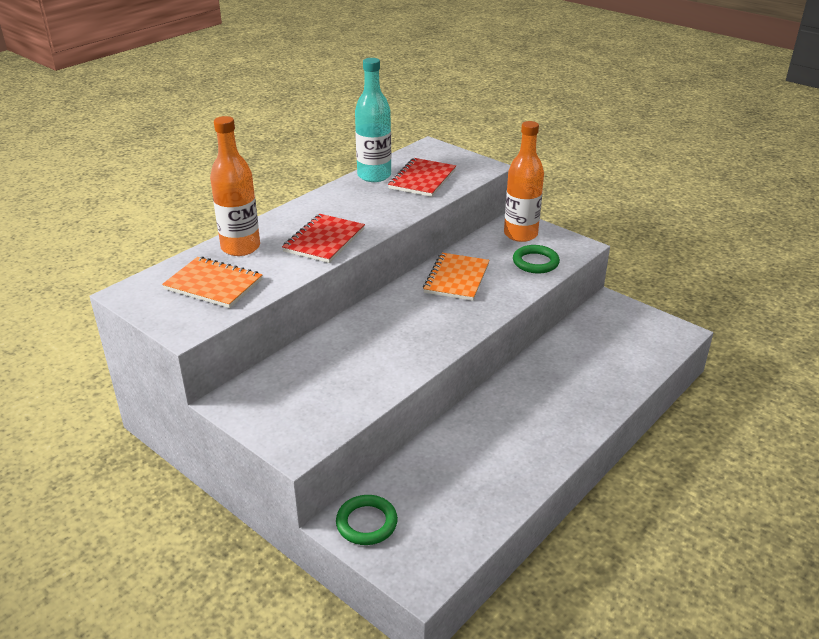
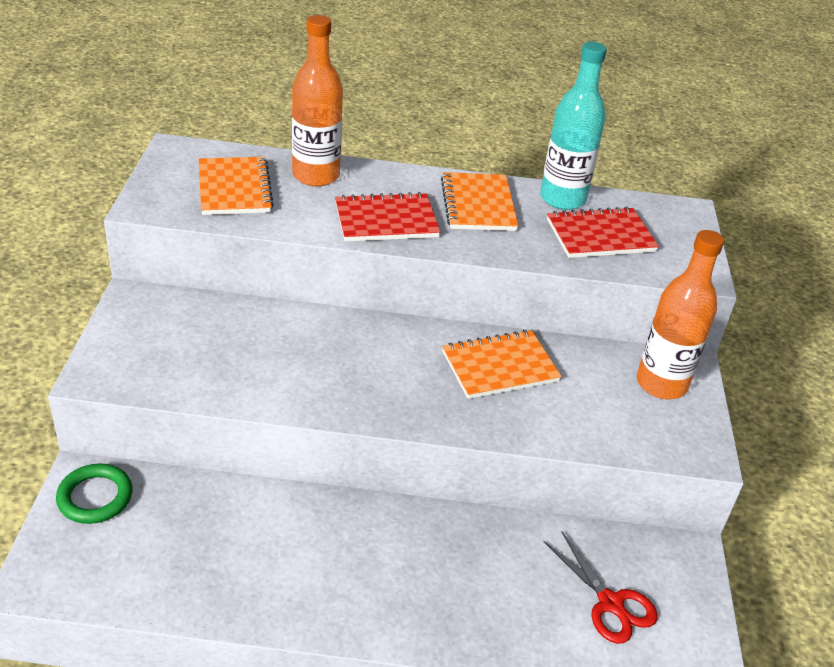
camera: 50 degrees right, 5 degrees up
green ring [513,245,560,273] -> none
none -> orange notebook [441,172,519,231]
none -> red scissors [544,531,658,644]

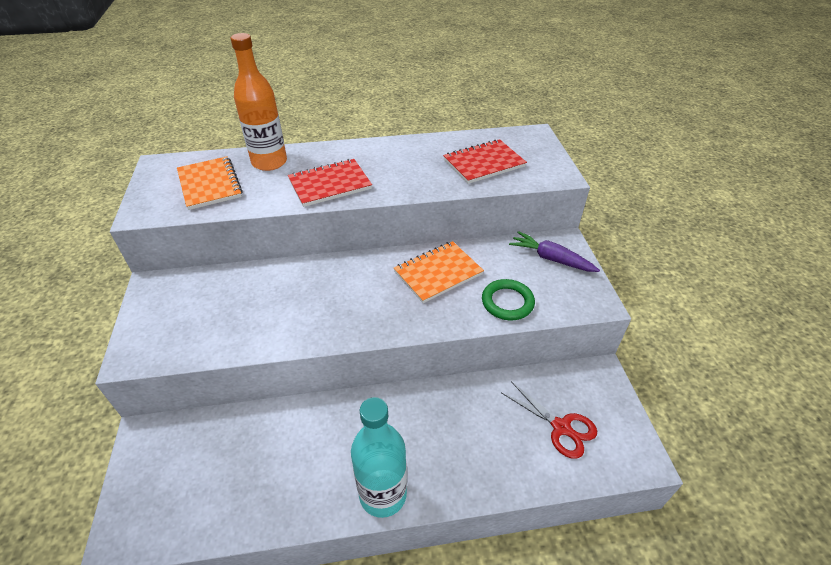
camera: 10 degrees left, 5 degrees up
green ring [56,464,133,524] -> green ring moved to [482,279,535,320]
orange notebook [441,172,519,231] -> none
turquoise bottle [540,42,607,210] -> turquoise bottle moved to [351,397,407,518]
orange bottle [637,230,724,399] -> purple carrot [509,231,600,272]

